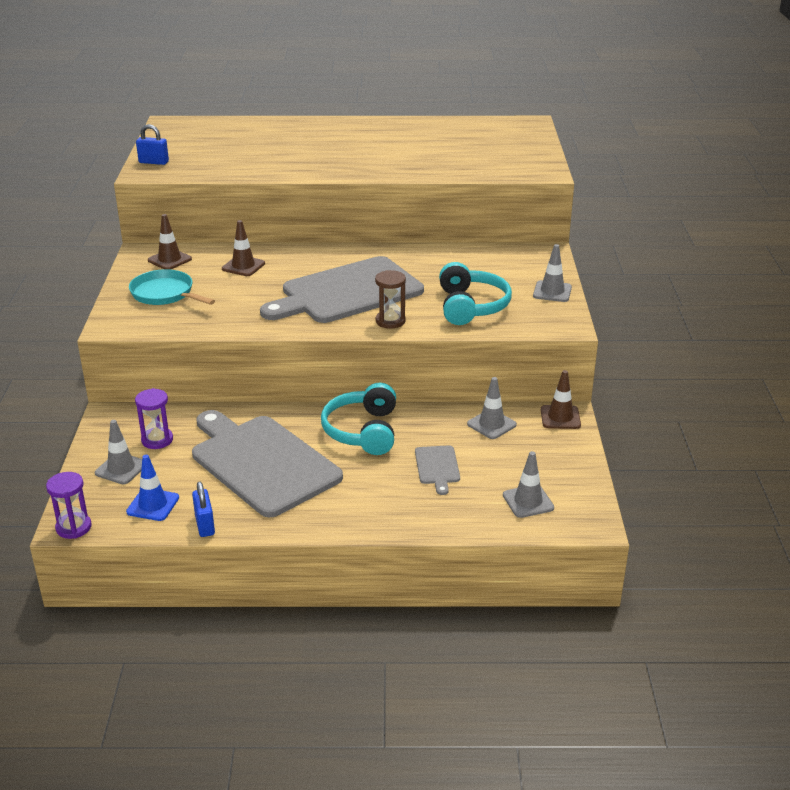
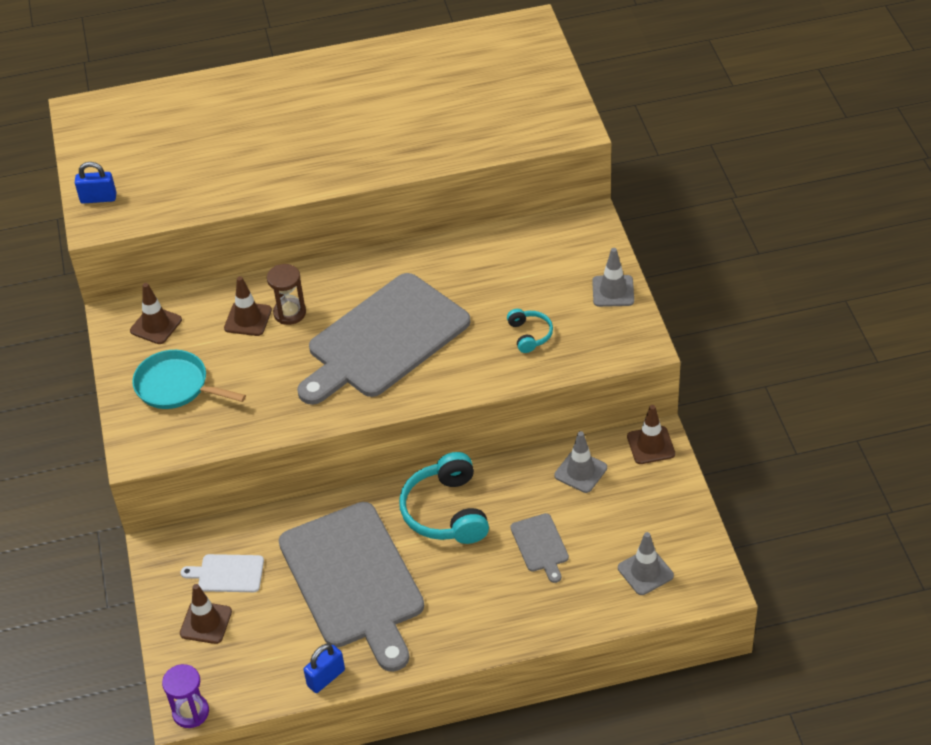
camera: 10 degrees left, 15 degrees up
grey traffic cone [95,420,142,484] -> brown traffic cone [180,584,232,644]
blue traffic cone [126,455,179,521] -> none
purple hourglass [135,388,173,449] -> white cutting board [181,554,264,592]
grey cutting board [192,410,343,517] -> grey cutting board turned 150 degrees counterclockwise [278,502,424,672]
blue padlock [192,482,215,537] -> blue padlock turned 75 degrees clockwise [303,644,345,693]
brown hourglass [375,270,406,329] -> brown hourglass moved to [267,264,306,325]
turquoise headphones [439,262,512,325] -> turquoise headphones [507,309,553,353], size x0.52

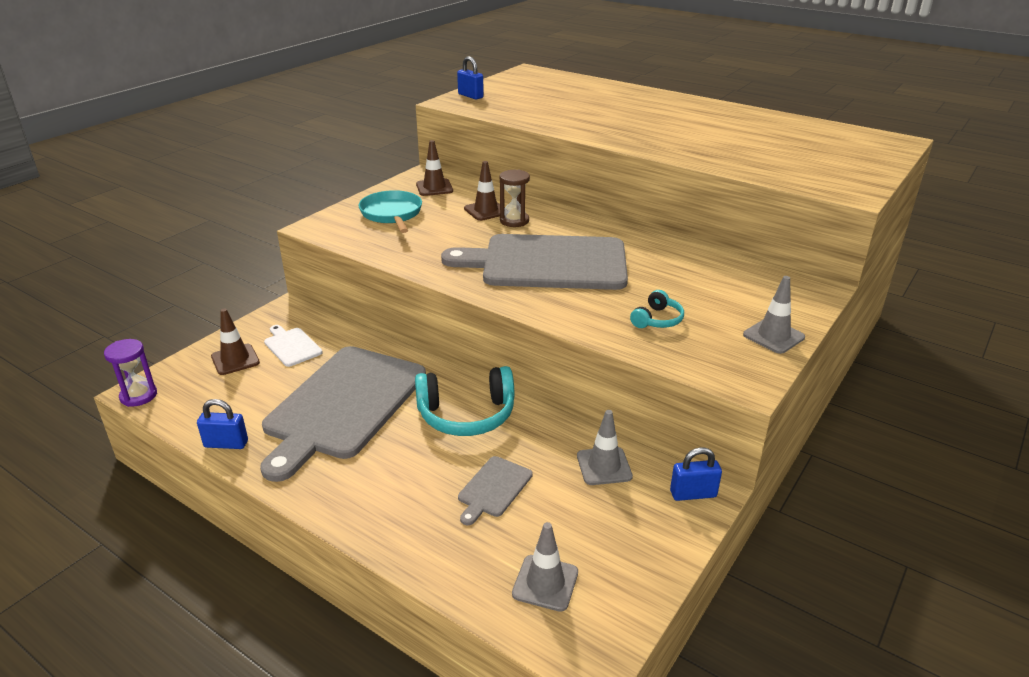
camera: 45 degrees right, 15 degrees down
turquoise headphones [399,452,489,544] -> turquoise headphones turned 135 degrees counterclockwise [415,366,514,436]
brown traffic cone [627,405,675,464] -> blue padlock [670,447,722,501]

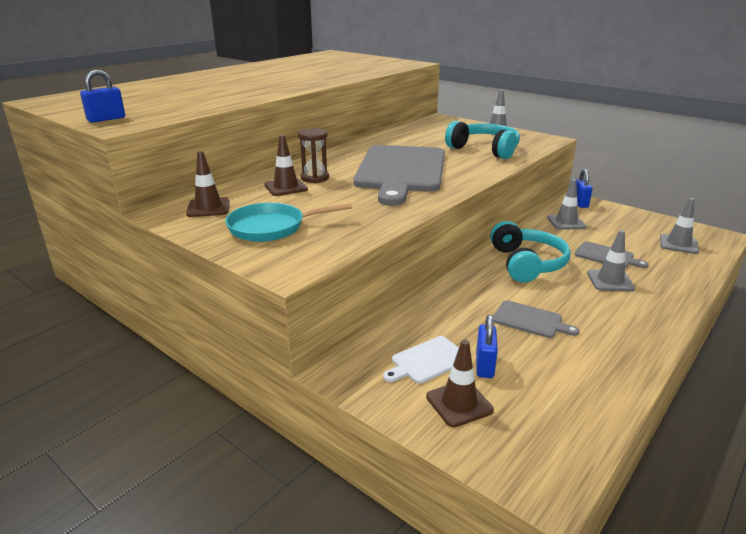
camera: 85 degrees left, 5 degrees down
purple hourglass [104,339,157,407] -> none
blue padlock [197,399,248,449] -> blue padlock moved to [476,315,498,378]
grey cutting board [260,346,426,482] -> grey cutting board [493,300,579,338], size x0.41
turquoise headphones [630,290,684,328] -> turquoise headphones [445,121,520,159], size x1.93
none -> grey traffic cone [587,230,635,292]

